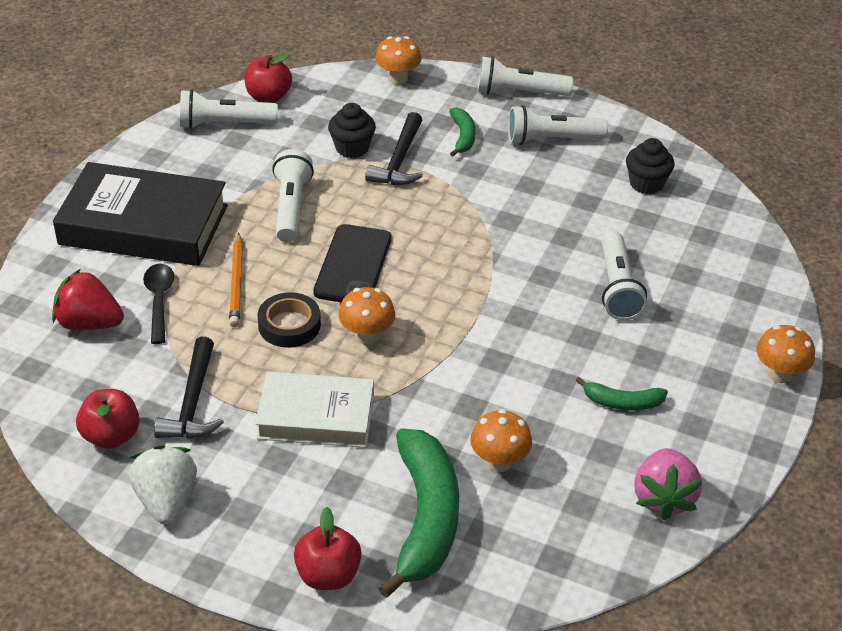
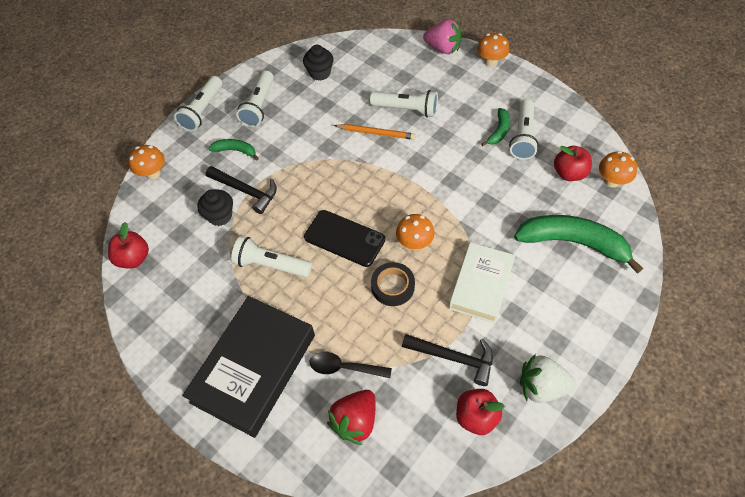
camera: 70 degrees left, 15 degrees up
white flashlight [180,89,278,129] -> white flashlight moved to [509,99,539,160]
orange pencil [229,233,243,327] -> orange pencil moved to [334,124,416,140]
red apple [294,507,362,590] -> red apple moved to [554,146,592,181]
orange mushroom [470,409,532,472] -> orange mushroom moved to [599,151,637,188]
pink strawberry [634,448,702,521] -> pink strawberry moved to [423,19,462,54]

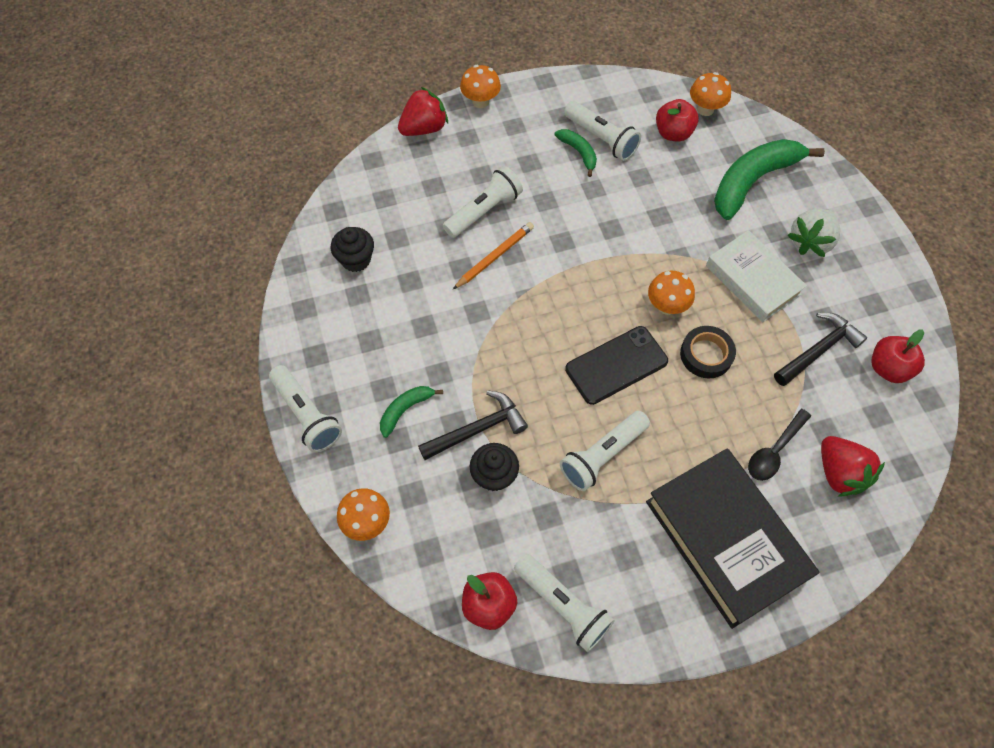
camera: 60 degrees left, 5 degrees up
white flashlight [236,71,274,127] -> white flashlight moved to [514,554,615,652]
pink strawberry [423,19,462,54] -> red strawberry [398,87,448,136]
white strawberry [520,354,576,403] -> white strawberry moved to [788,209,840,257]

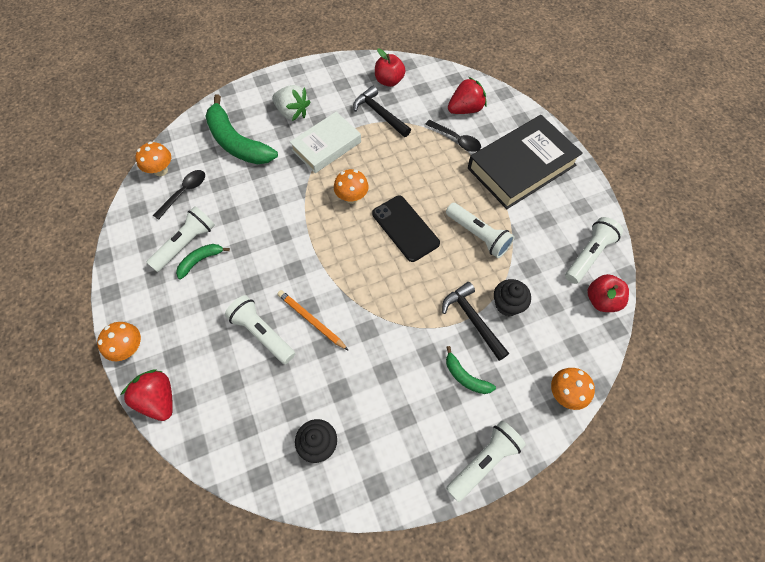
camera: 95 degrees left, 0 degrees up
red apple [656,99,699,142] -> black spoon [153,170,205,220]
black tape [680,326,736,378] -> none

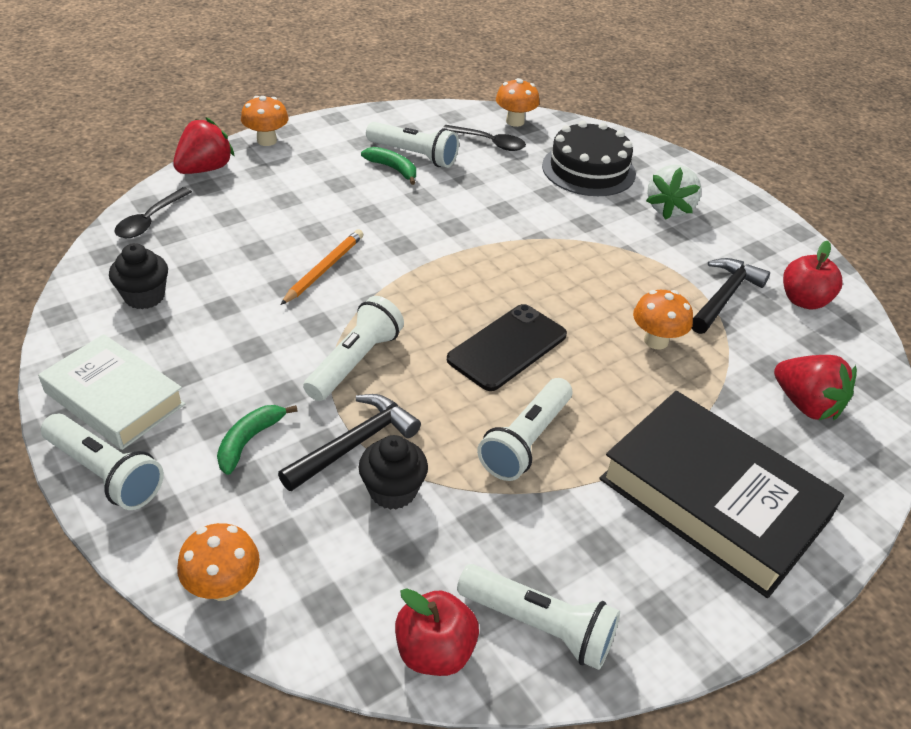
camera: 75 degrees right, 20 degrees down
green banana [205,94,278,164] -> black cake [542,121,636,196]
white flashlight [225,295,295,364] -> white flashlight moved to [303,296,404,401]
white book [290,112,361,173] -> white book moved to [38,334,185,450]
orange mushroom [334,169,369,204] -> orange mushroom moved to [633,290,693,349]
black spoon [425,120,481,152] -> black spoon moved to [114,187,192,238]

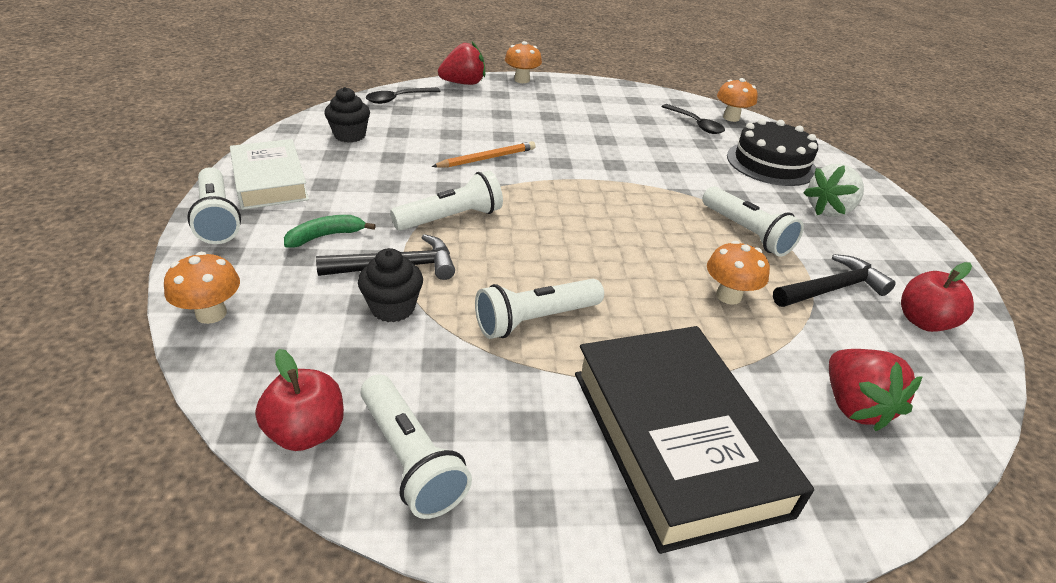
camera: 30 degrees right, 5 degrees down
green banana [361,147,416,185] -> none
white flashlight [366,122,459,168] -> white flashlight moved to [702,186,804,257]
black phone [447,304,567,391] -> none

